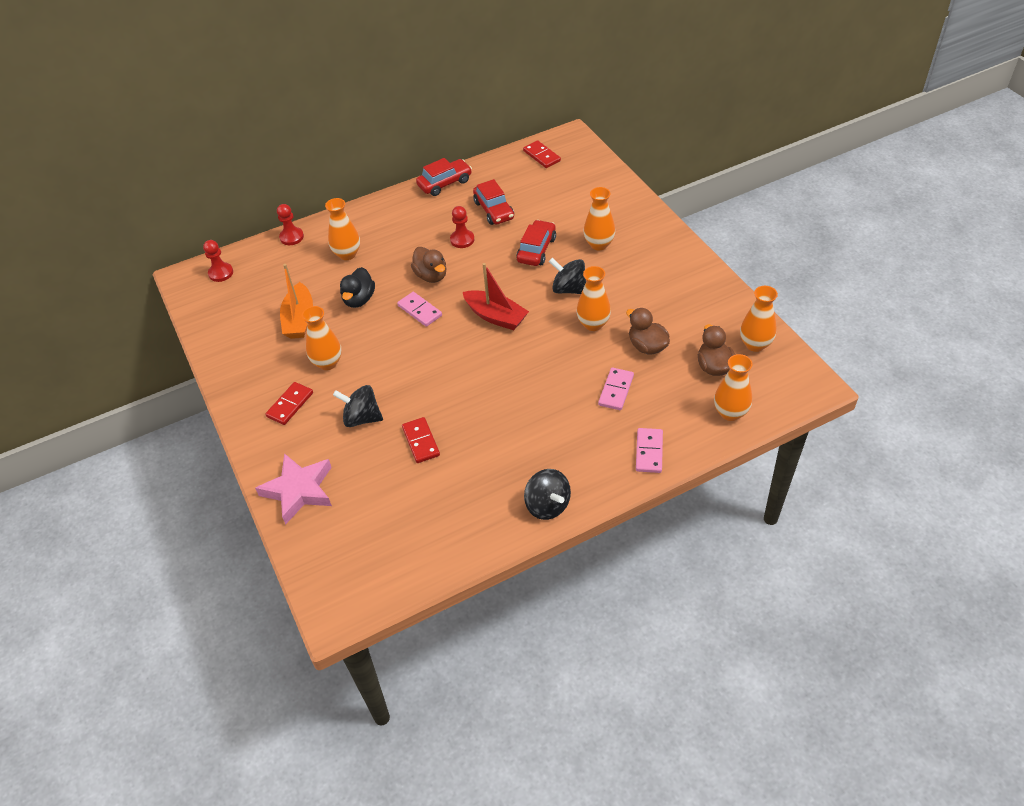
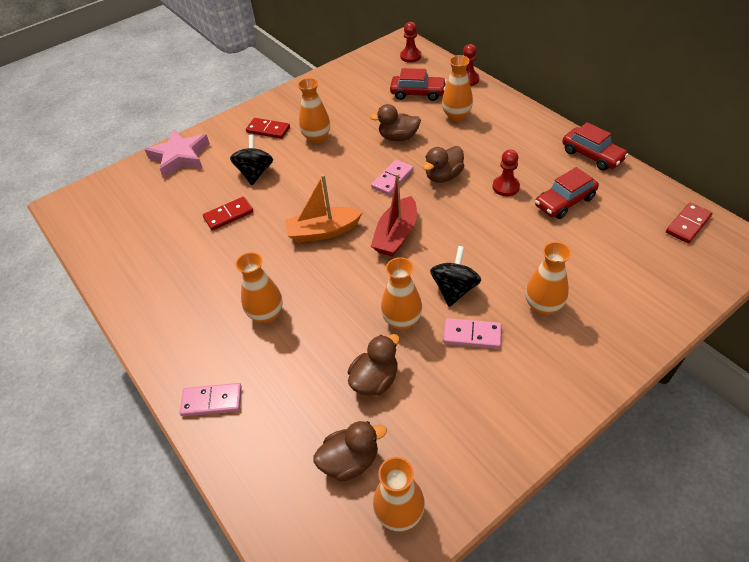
camera: 80 degrees right, 0 degrees up
orange boat [280,264,313,339] -> orange boat moved to [285,174,363,243]
black duck [340,267,375,308] -> brown duck [370,104,421,141]
red car [516,220,556,266] -> red car moved to [390,68,447,101]
black spinning top [524,469,571,520] -> none
pink domino [598,368,634,410] -> pink domino moved to [443,318,501,349]
orange vase [714,354,753,421] -> orange vase moved to [236,252,283,324]

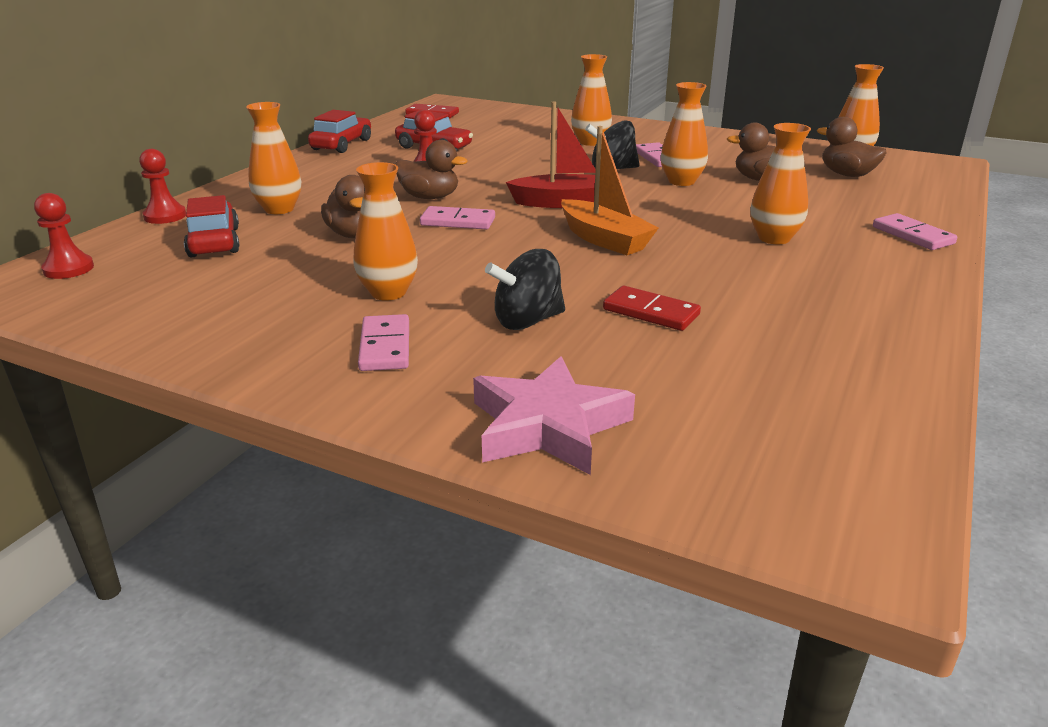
camera: 120 degrees left, 20 degrees down
red domino [246,118,290,139] -> pink domino [358,314,409,371]

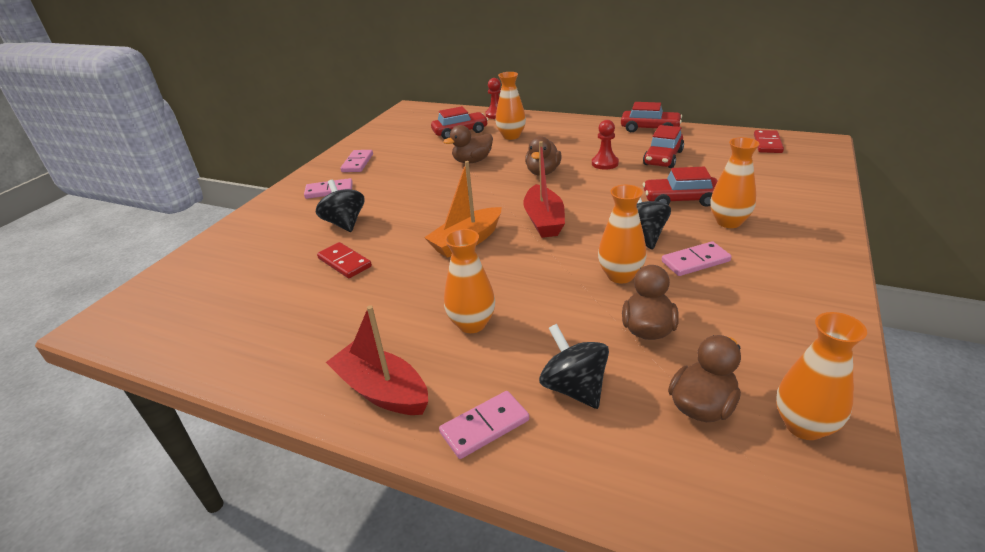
camera: 90 degrees right, 5 degrees up
red pawn [34,193,94,279] -> none
orange vase [353,162,418,301] -> none
pink domino [420,206,495,229] -> pink domino moved to [340,150,373,172]
pink star [473,356,635,475] -> none
red domino [603,286,701,331] -> red domino turned 75 degrees counterclockwise [317,242,372,278]
none -> red boat [326,305,428,415]
none -> black spinning top [539,324,609,409]
none -> red car [643,167,718,207]

